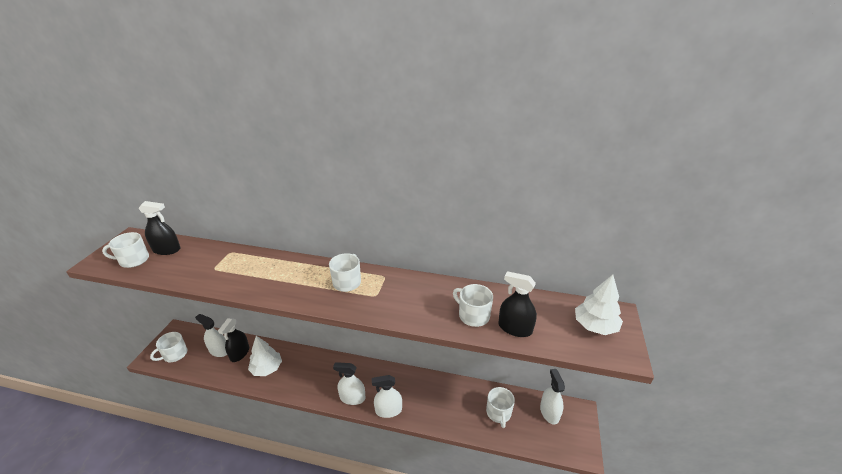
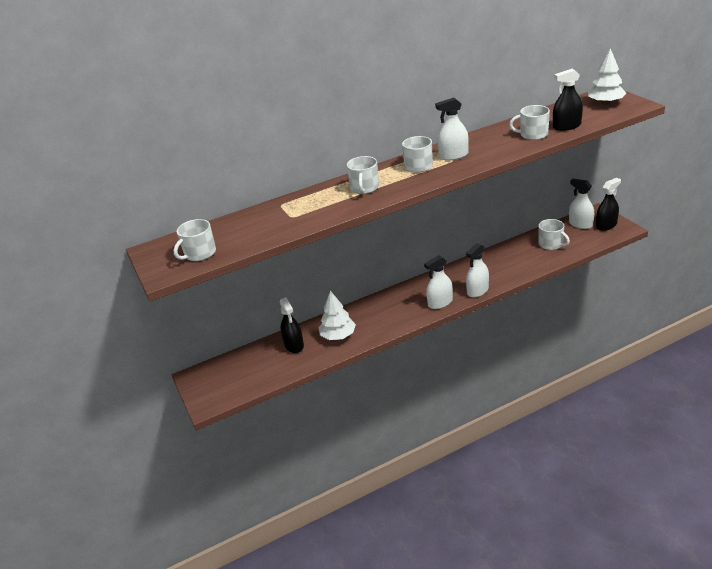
camera: 35 degrees left, 0 degrees up
black spray bottle [138,201,180,255] -> black spray bottle moved to [596,178,621,231]
white mug [150,332,187,362] -> white mug moved to [347,156,379,194]
white spray bottle [195,314,227,357] -> white spray bottle moved to [435,98,469,161]

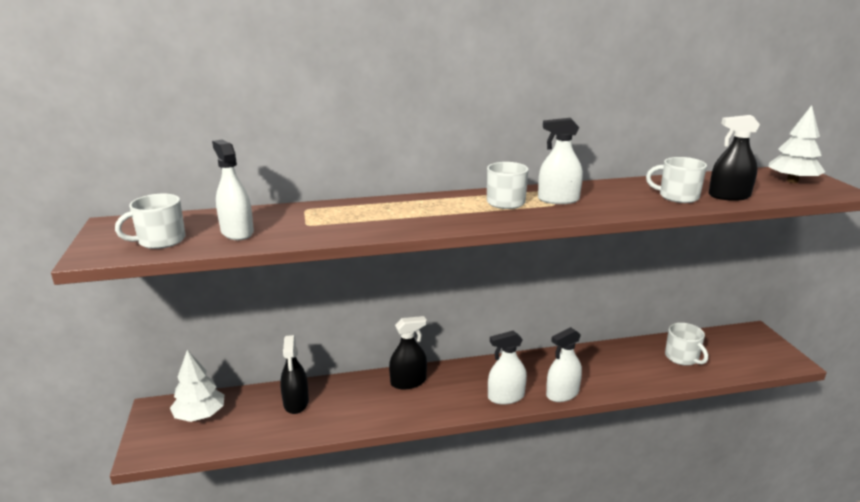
camera: 10 degrees right, 10 degrees down
white tree [318,291,356,340] -> white tree moved to [170,350,225,422]
white mug [347,156,379,194] -> none
white spray bottle [569,179,594,229] -> white spray bottle moved to [212,140,254,240]
black spray bottle [596,178,621,231] -> black spray bottle moved to [389,316,427,389]

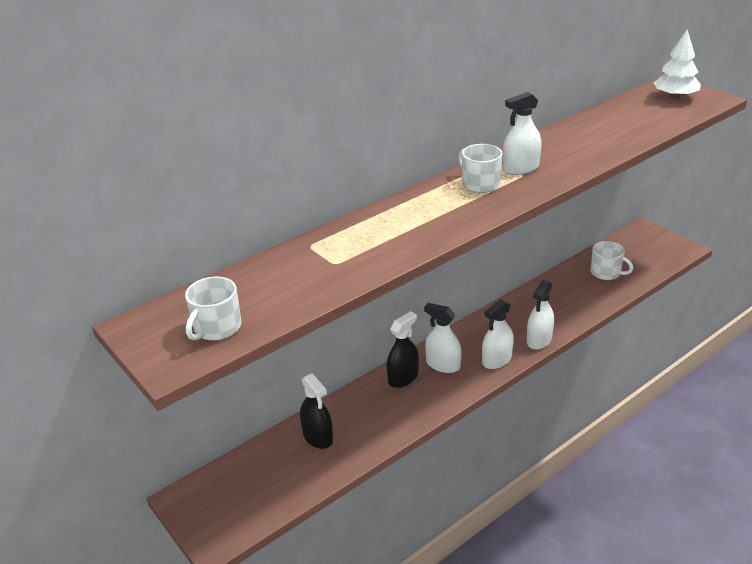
camera: 25 degrees left, 10 degrees up
white tree [170,350,225,422] -> none
white spray bottle [212,140,254,240] -> white spray bottle moved to [424,303,462,373]
white mug [646,157,707,203] -> none
black spray bottle [709,115,760,201] -> none

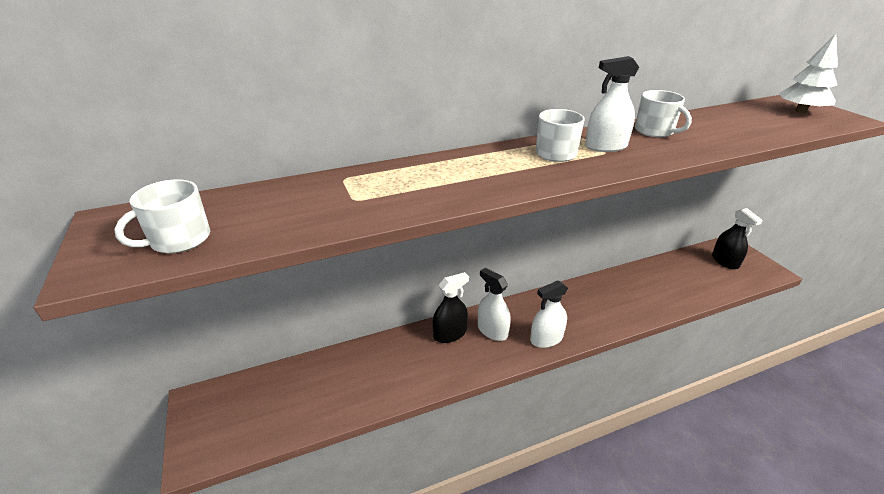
camera: 15 degrees right, 0 degrees up
black spray bottle [300,373,333,449] -> black spray bottle moved to [712,208,763,269]
white spray bottle [527,280,554,350] -> none
white mug [590,241,633,280] -> white mug moved to [635,90,692,137]

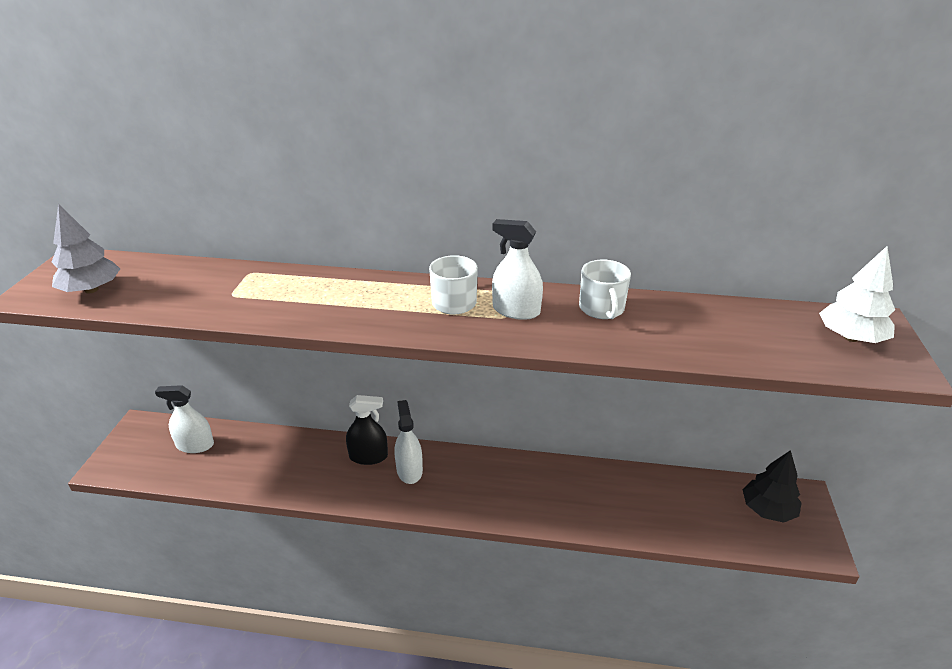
camera: 30 degrees right, 0 degrees up
white mug [114,179,210,253] -> grey tree [52,204,120,294]
white spray bottle [530,280,568,348] -> white spray bottle moved to [155,385,214,453]
black spray bottle [712,208,763,269] -> black tree [743,450,802,523]

